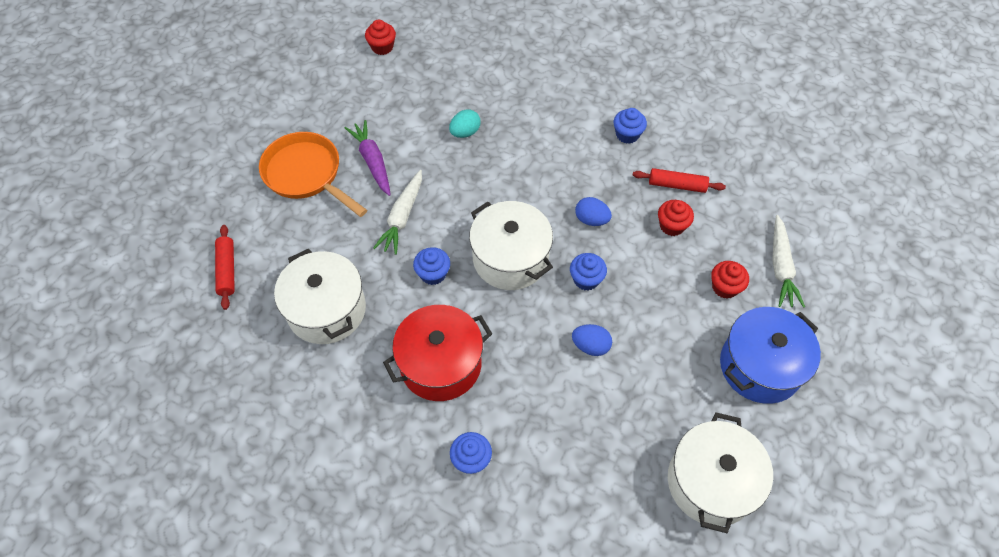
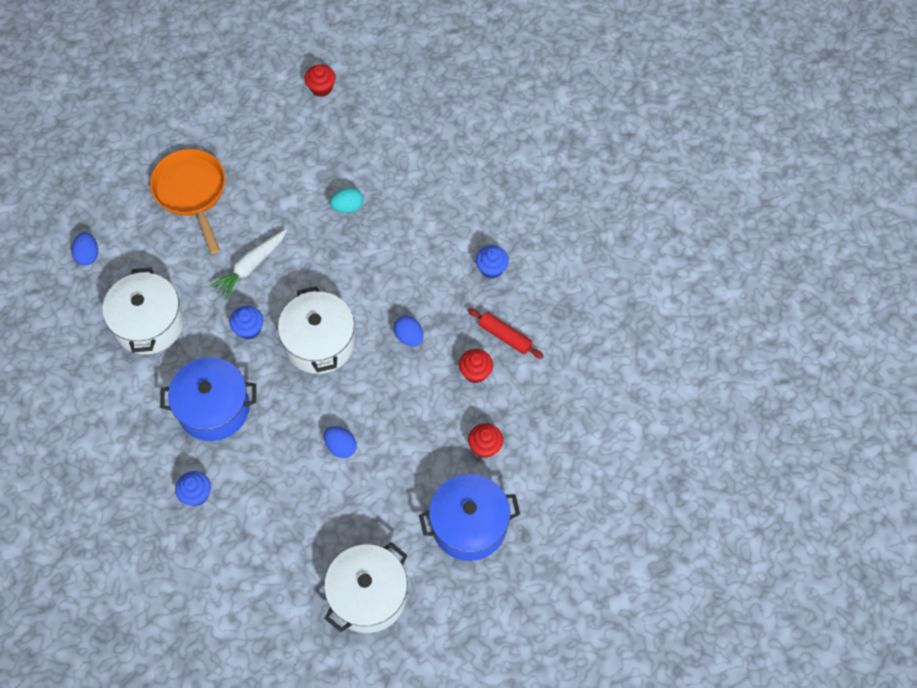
camera: 25 degrees right, 5 degrees up
red rolling pin [215,225,235,310] -> blue egg [72,232,98,266]
purple carrot [345,120,391,196] -> none
red pot [383,305,492,401] -> blue pot [160,357,256,441]
blue cupcake [570,253,607,291] -> none
white carrot [772,215,805,308] -> none

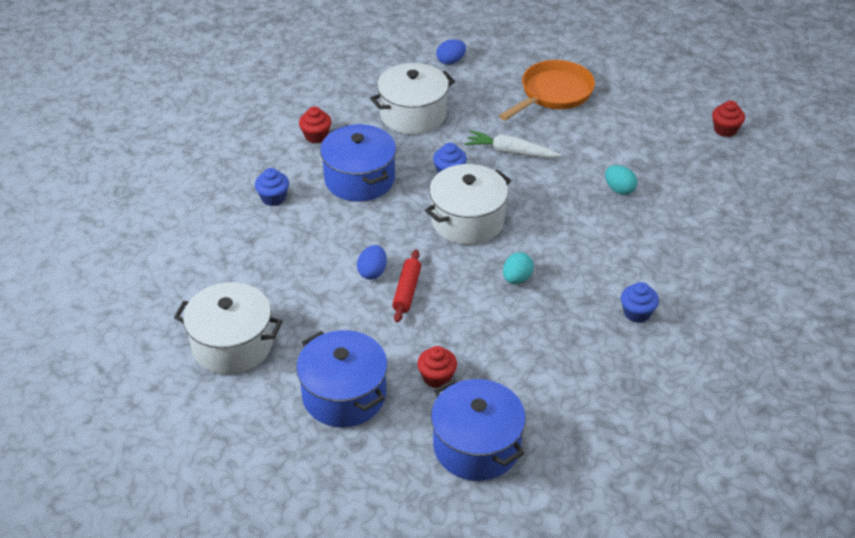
camera: 65 degrees right, 20 degrees down
blue egg [393,316,423,347] -> turquoise egg [503,252,534,284]
red cupcake [459,349,493,383] -> red cupcake moved to [299,106,331,143]
red rolling pin [468,308,544,359] -> red rolling pin moved to [392,250,421,323]
none -> blue pot [431,379,526,481]

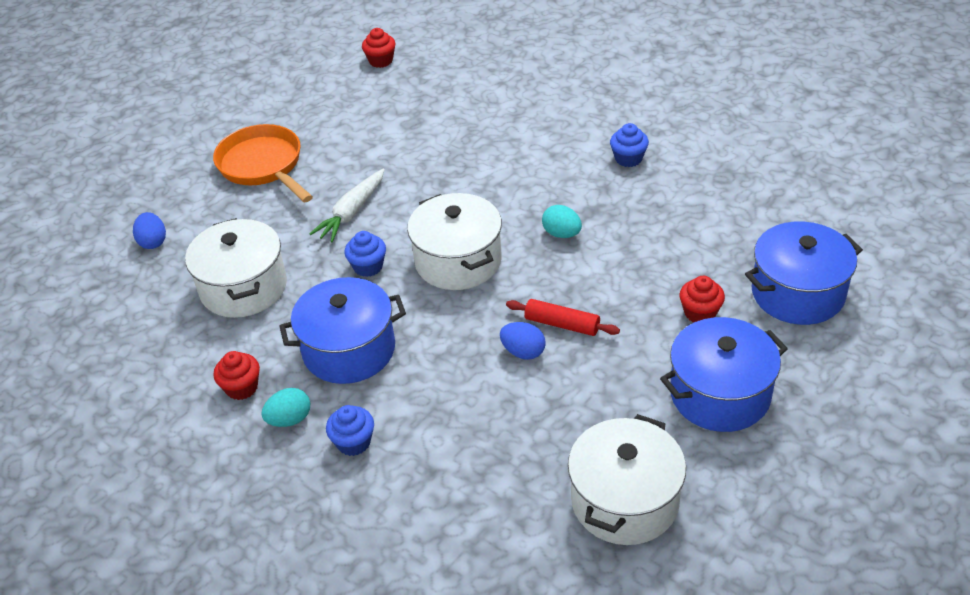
camera: 75 degrees left, 0 degrees up
turquoise egg [605,165,637,195] -> turquoise egg moved to [261,388,310,427]

